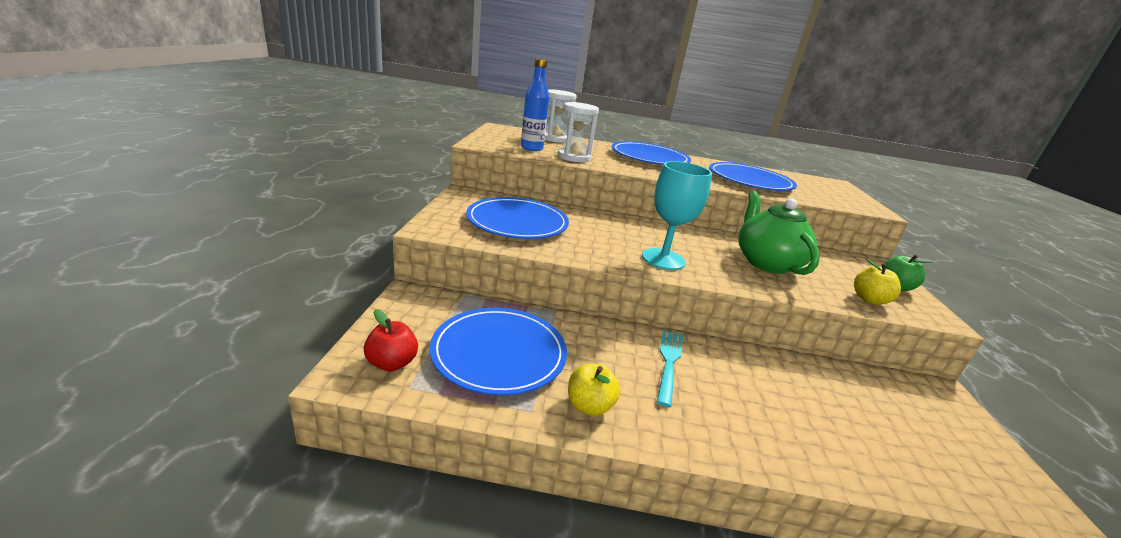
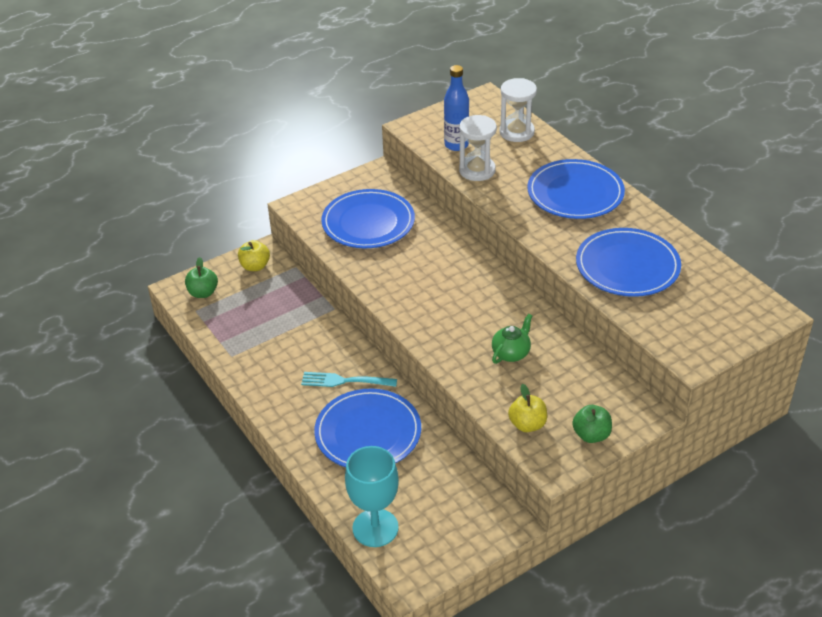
camera: 55 degrees right, 15 degrees up
red apple [364,309,418,371] -> green apple [185,257,218,298]
blue plate [430,308,567,395] -> blue plate moved to [314,388,421,467]
yellow apple [568,363,620,416] -> yellow apple moved to [238,240,270,271]
turquoise goblet [642,161,712,270] -> turquoise goblet moved to [345,446,399,547]
turquoise fork [657,330,683,407] -> turquoise fork turned 150 degrees counterclockwise [301,372,397,387]
green teapot [739,191,820,275] -> green teapot [492,314,532,364], size x0.54

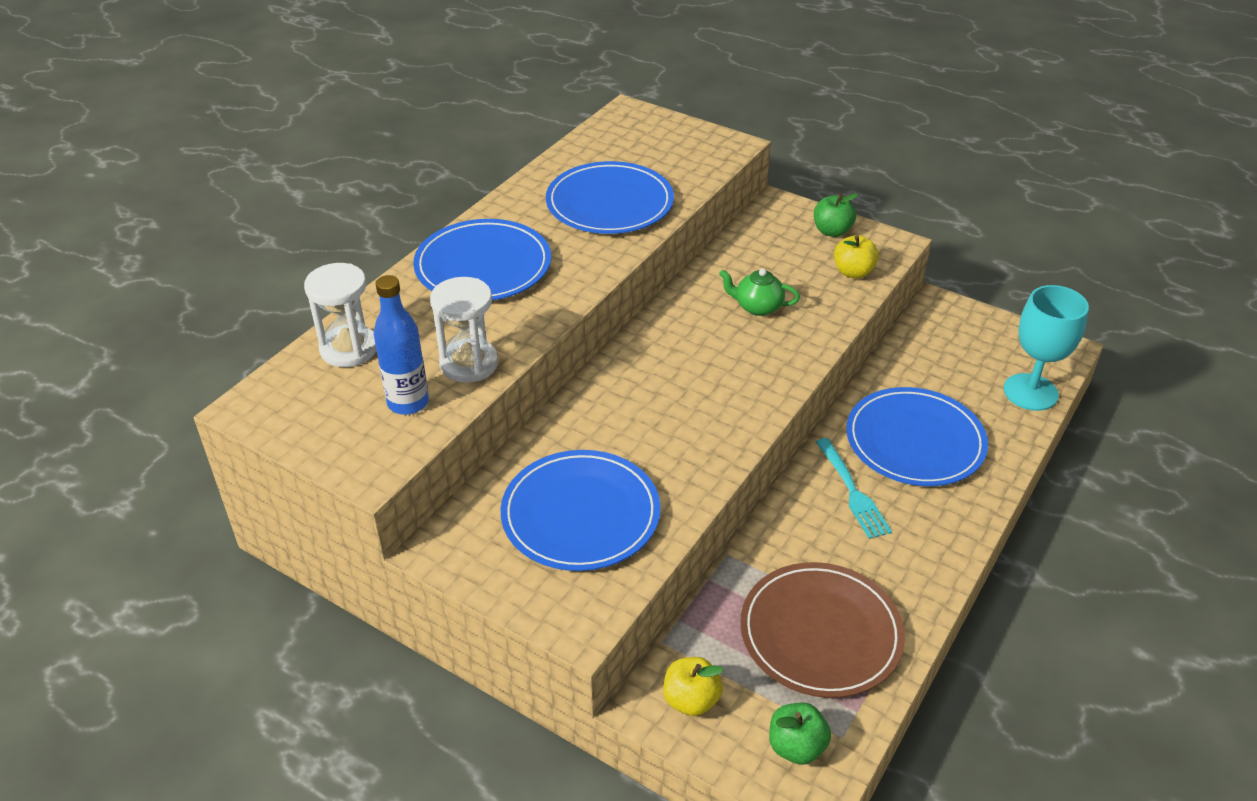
camera: 115 degrees left, 0 degrees up
none -> brown plate [740,562,905,698]

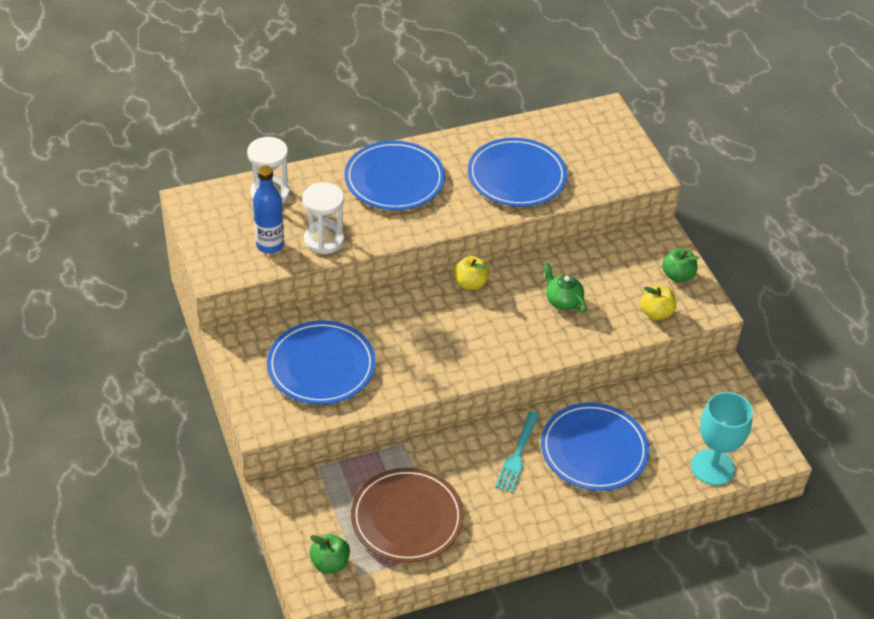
camera: 35 degrees right, 5 degrees up
yellow apple [663,657,723,716] -> yellow apple moved to [454,256,489,290]

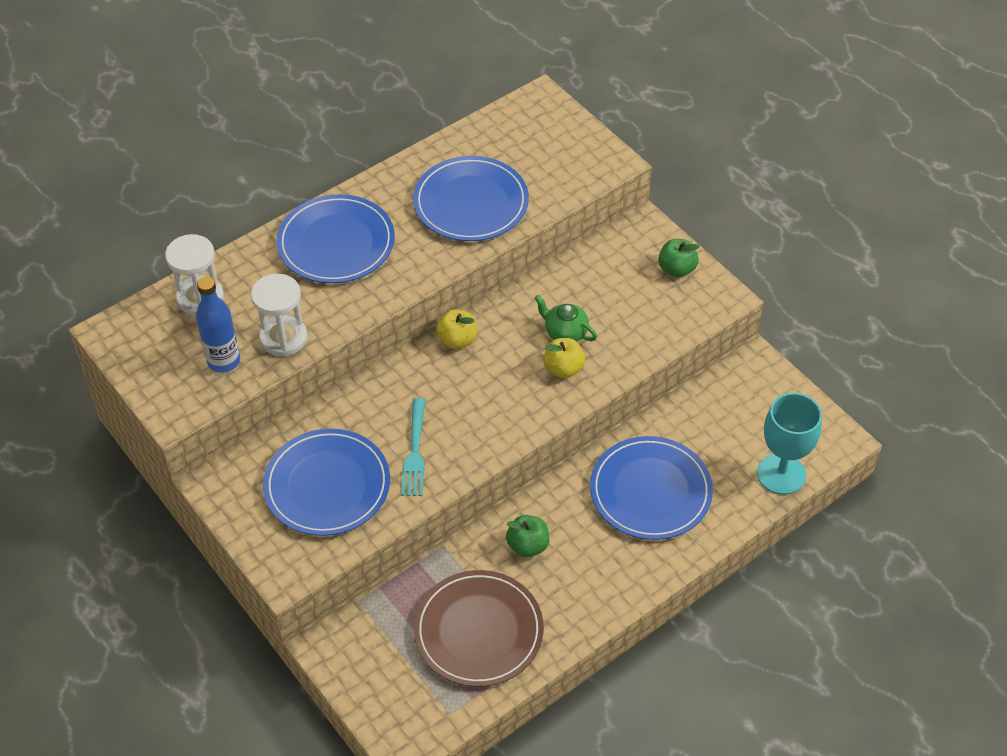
camera: 15 degrees left, 5 degrees up
green apple [310,534,350,573] -> green apple moved to [506,515,549,557]
turquoise fork [495,411,539,493] -> turquoise fork moved to [401,398,425,496]
yellow apple [640,285,676,320] -> yellow apple moved to [543,338,585,378]

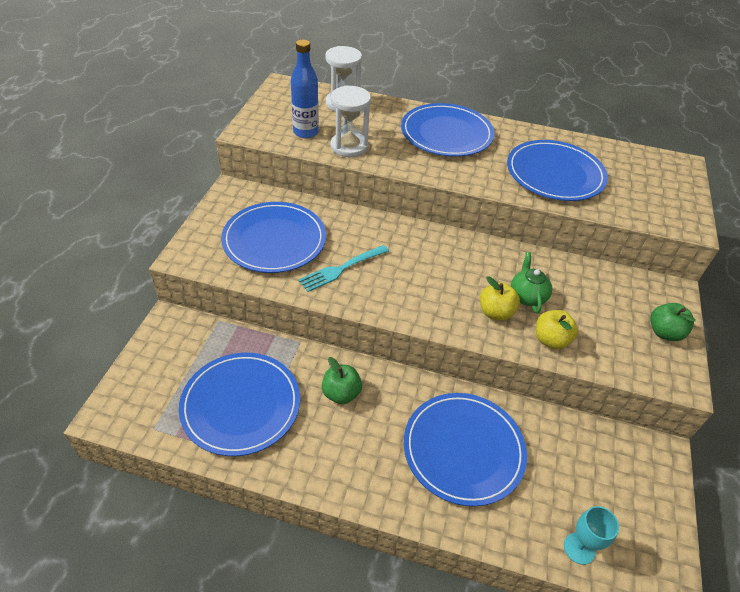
camera: 50 degrees right, 5 degrees down
brown plate [414,570,544,687] -> blue plate [179,353,300,456]
yellow apple [436,309,477,349] -> yellow apple moved to [536,310,578,349]
turquoise goblet [757,393,822,495] -> turquoise goblet [564,506,619,565], size x0.57

